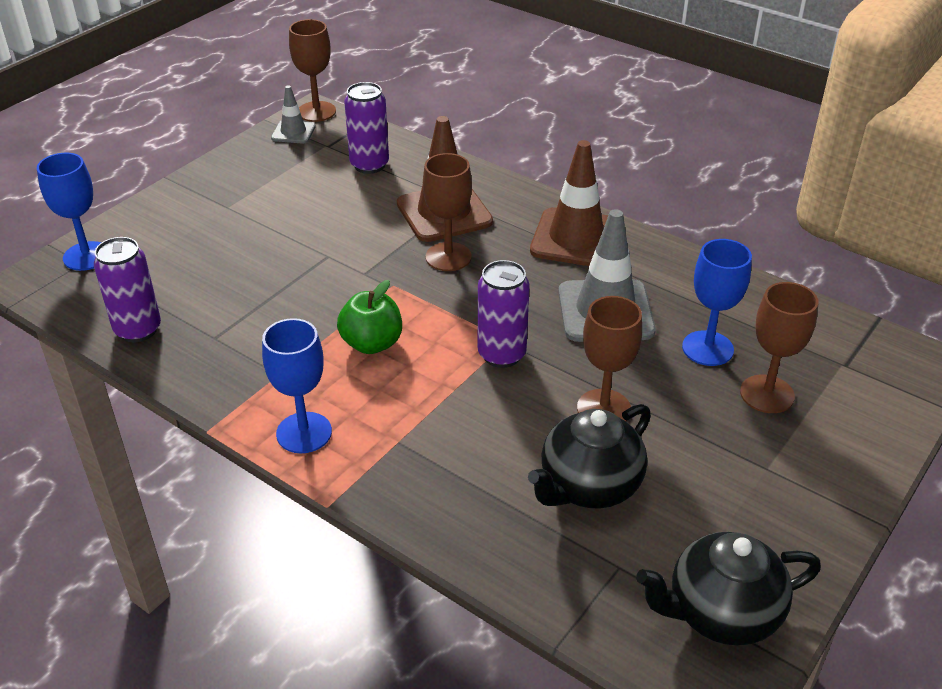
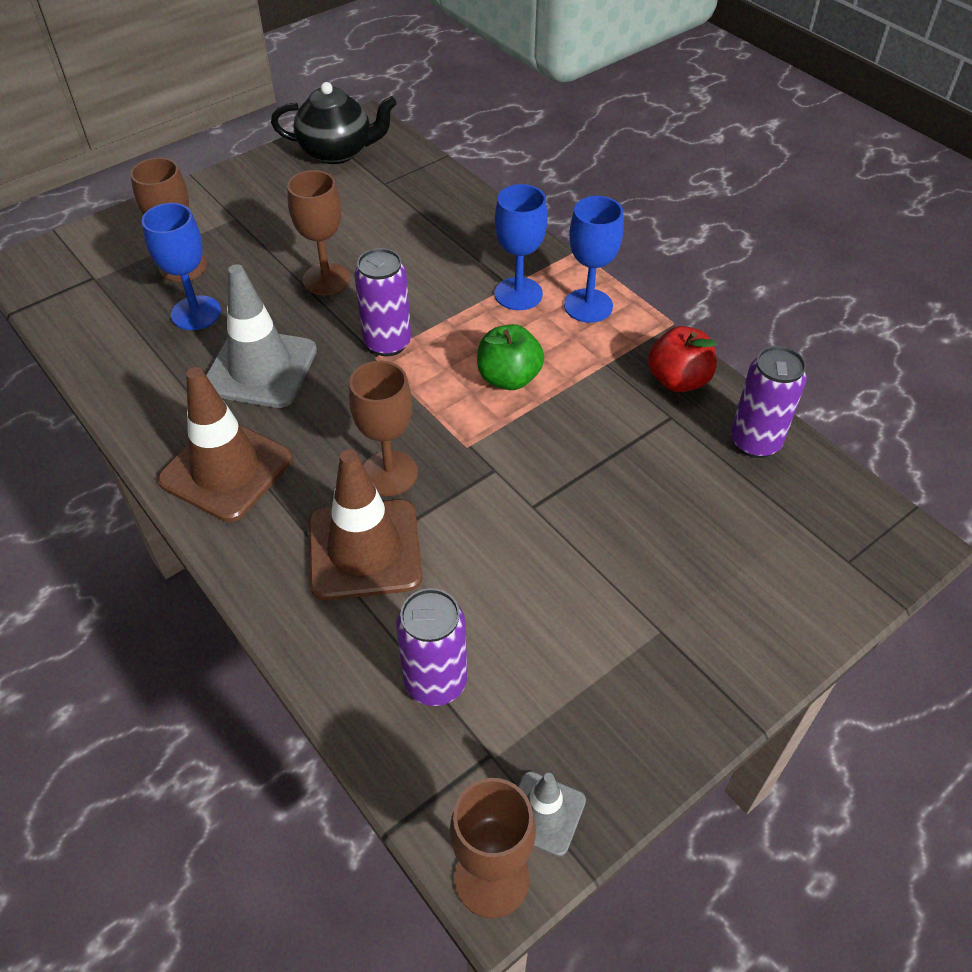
camera: 165 degrees left, 10 degrees up
blue goblet [37,153,101,271] -> blue goblet moved to [495,184,548,310]
black teapot [528,404,651,508] -> none
none -> red apple [648,326,717,392]

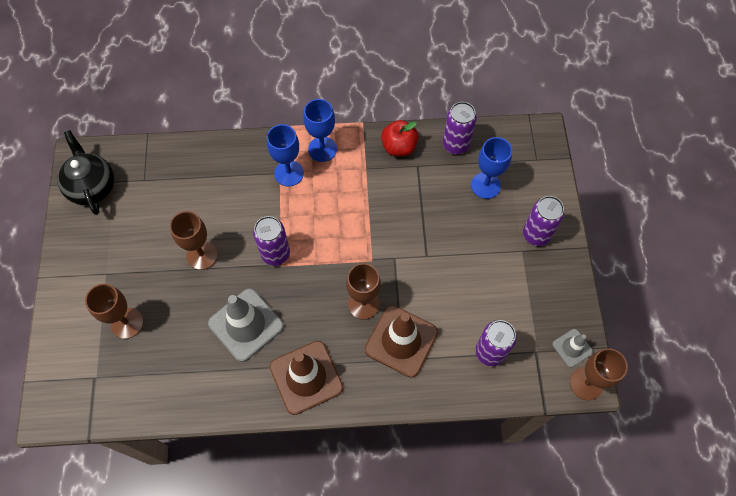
camera: 55 degrees left, 15 degrees up
blue goblet [142,203,221,330] -> blue goblet moved to [471,137,512,199]
black teapot [271,82,397,164] -> black teapot turned 60 degrees counterclockwise [57,130,114,215]
green apple [477,324,544,390] -> none
none -> purple can [523,196,564,246]

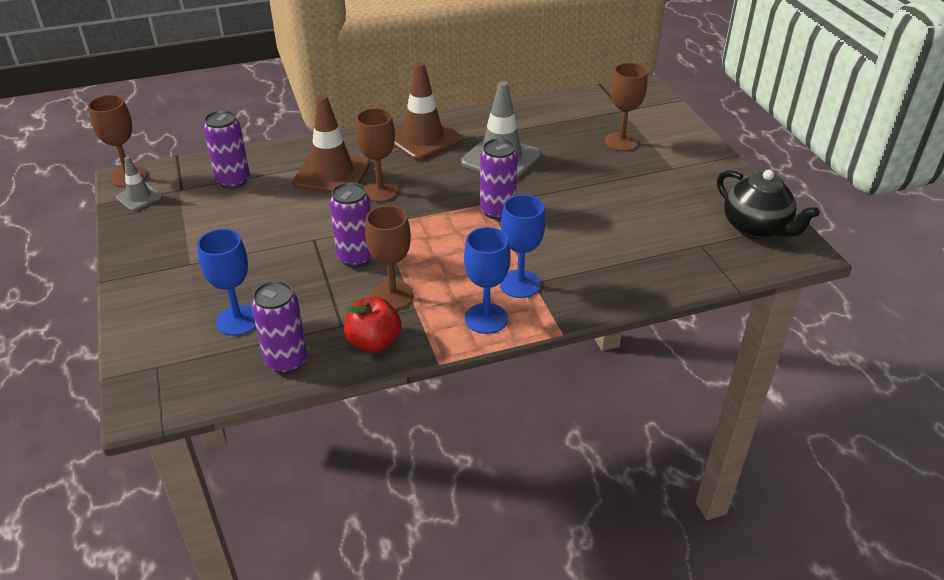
camera: 165 degrees right, 25 degrees down
brown goblet [170,211,218,270] -> brown goblet moved to [365,205,414,310]
purple can [523,196,564,246] -> purple can moved to [330,182,372,267]

